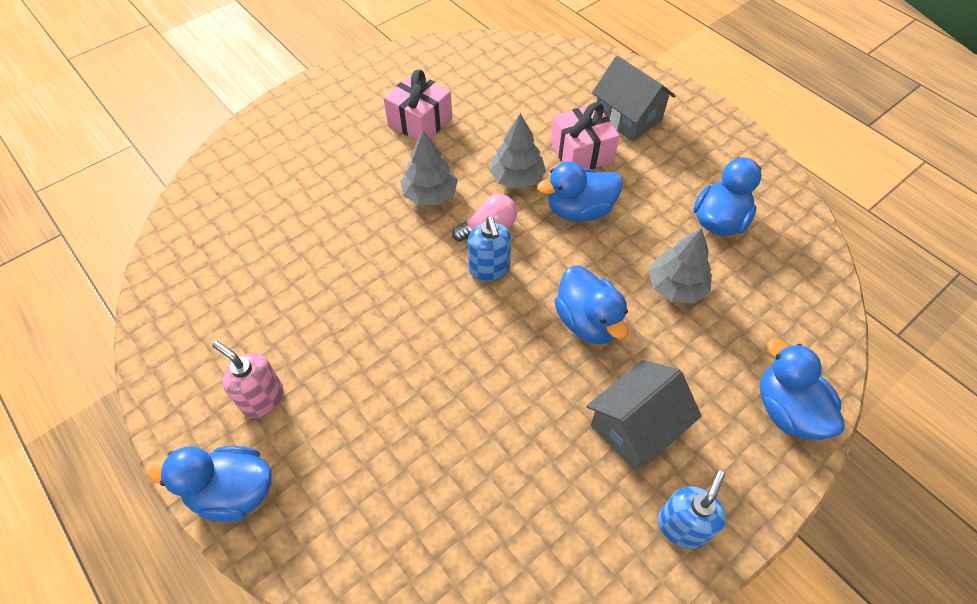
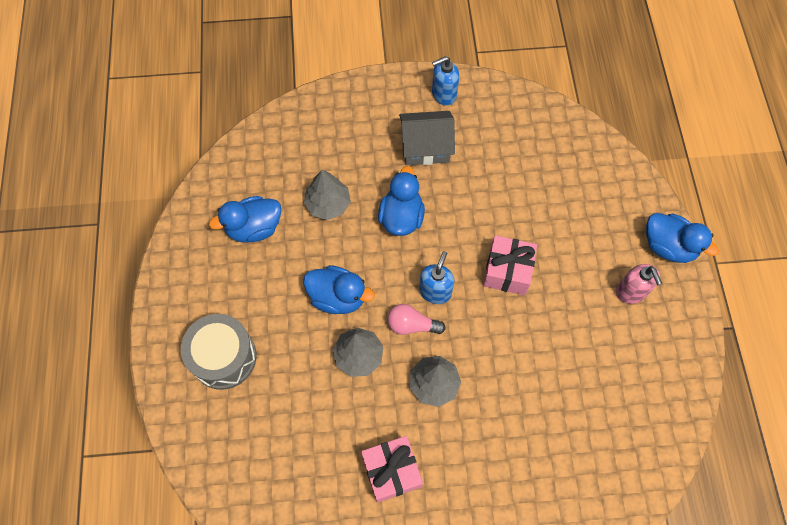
camera: 145 degrees left, 10 degrees up
pink gift [550,102,620,169] -> pink gift moved to [483,235,537,295]
grey house [592,56,676,141] -> grey drum [181,314,256,390]
blue duck [760,338,845,440] -> none

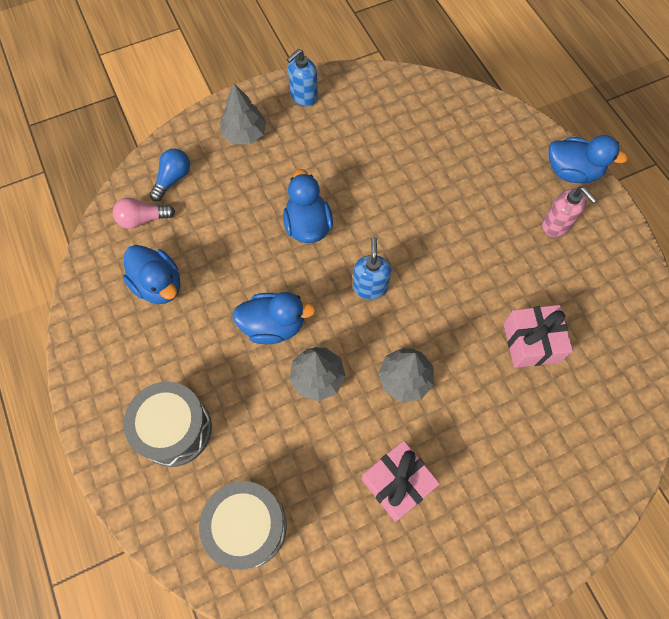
camera: 20 degrees left, 0 degrees up
blue duck [209,196,281,243] -> blue duck turned 90 degrees counterclockwise [123,245,180,304]
grey tree [304,170,351,220] -> grey tree moved to [220,84,267,144]
pink light bulb [388,304,446,335] -> pink light bulb moved to [113,198,175,229]
grey house [399,111,455,165] -> none
pink gift [483,235,537,295] -> pink gift moved to [503,305,573,368]
none -> blue light bulb [149,149,190,201]
none -> grey drum [199,481,287,570]

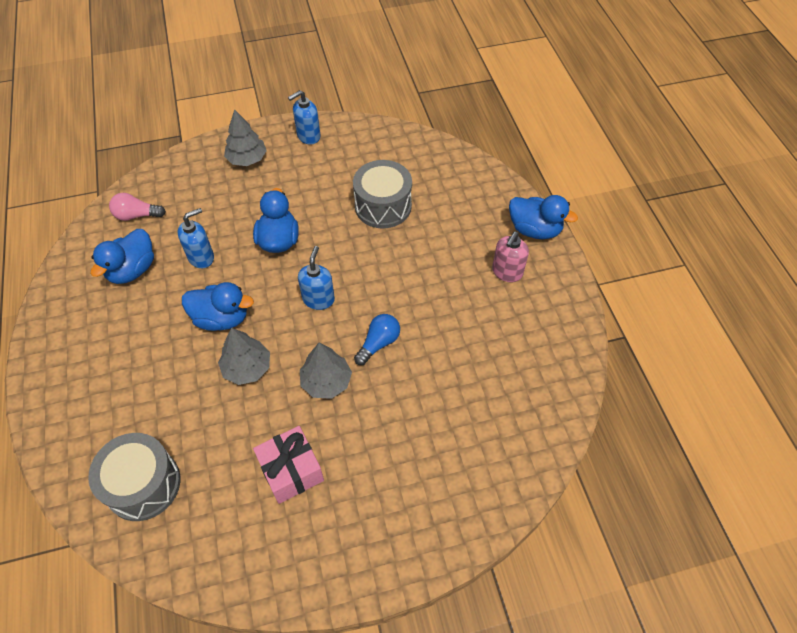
camera: 10 degrees right, 10 degrees down
blue duck [123,245,180,304] -> blue duck turned 60 degrees clockwise [91,229,154,284]
grey drum [123,382,212,467] -> grey drum moved to [353,160,412,228]
blue light bulb [149,149,190,201] -> blue light bulb moved to [354,314,400,365]
pink gift [503,305,573,368] -> none
pink soap dispenser [542,187,597,237] -> pink soap dispenser turned 60 degrees clockwise [492,232,529,282]
none -> blue soap dispenser [178,208,214,268]

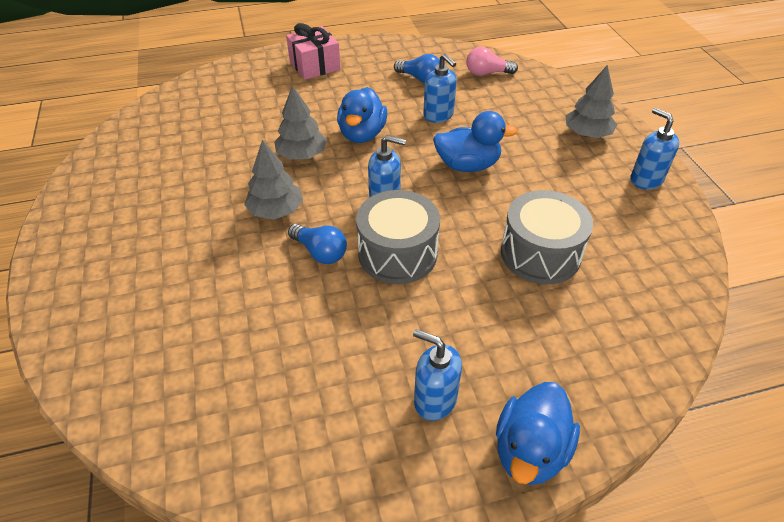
camera: 90 degrees right, 10 degrees down
grey drum [88,433,180,521] -> grey drum moved to [356,190,440,284]
blue duck [91,229,154,284] -> blue light bulb [394,54,440,83]
pink light bulb [109,193,166,221] -> pink light bulb turned 90 degrees counterclockwise [466,47,518,76]
pink gift [253,426,324,504] -> pink gift moved to [286,23,341,80]
pink soap dispenser [492,232,529,282] -> blue soap dispenser [413,329,462,421]

